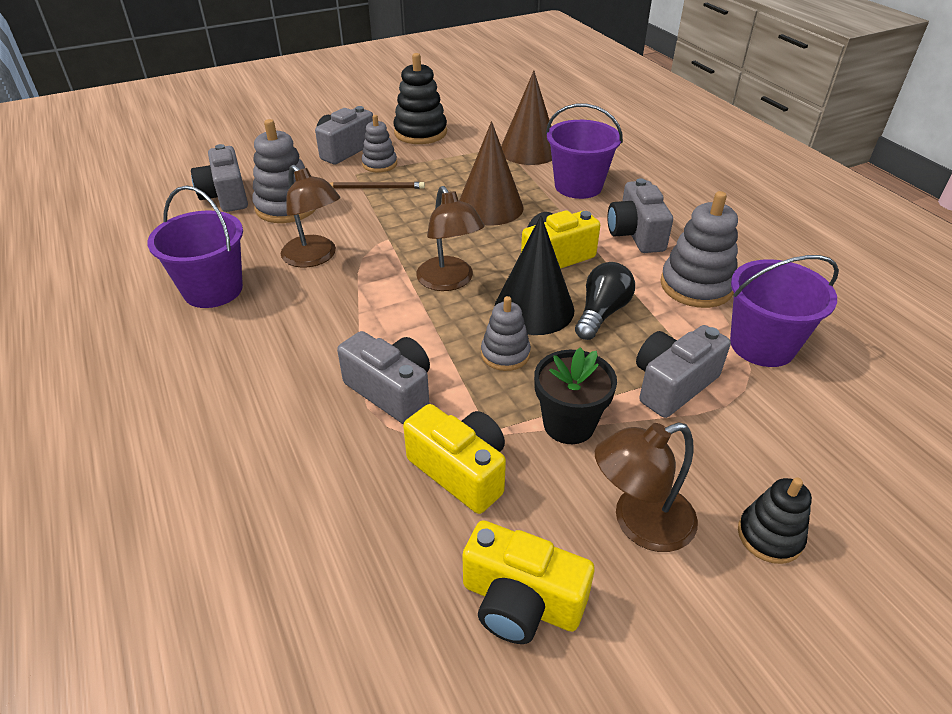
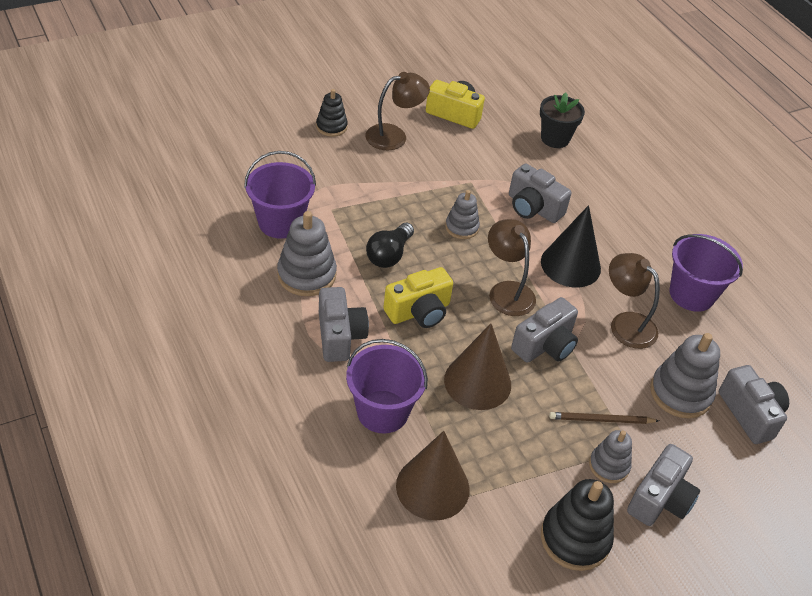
camera: 175 degrees right, 5 degrees up
yellow camera [403,404,506,514] -> none
black cone [495,215,574,335] -> black cone moved to [541,205,601,288]
black flower pot [534,347,617,444] -> black flower pot moved to [540,93,585,148]
grey camera [636,325,731,418] -> grey camera moved to [511,297,578,363]

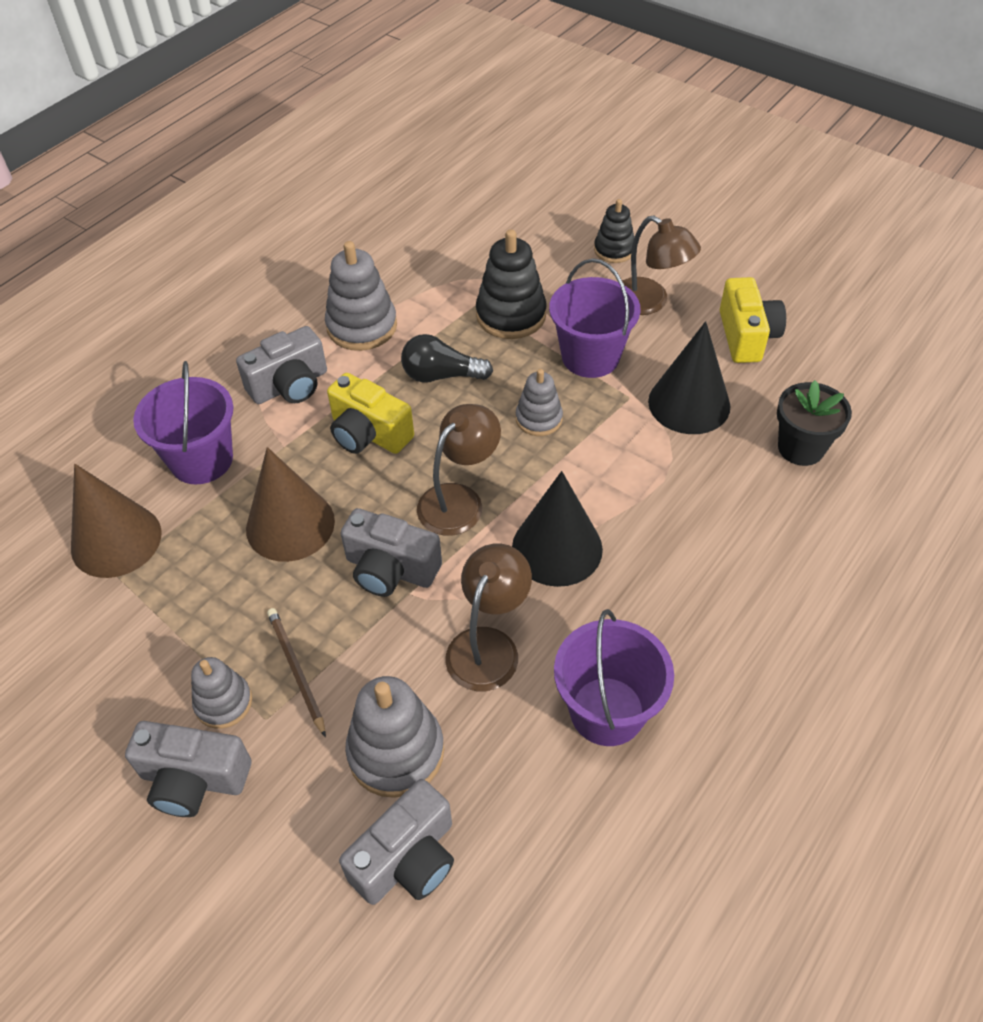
camera: 70 degrees right, 5 degrees up
purple bucket [244,151,316,238] -> purple bucket moved to [549,258,640,378]
grey camera [509,164,572,223] -> none
black stacking toy [541,479,614,571] -> black stacking toy moved to [476,229,547,339]
none -> black cone [648,321,730,434]

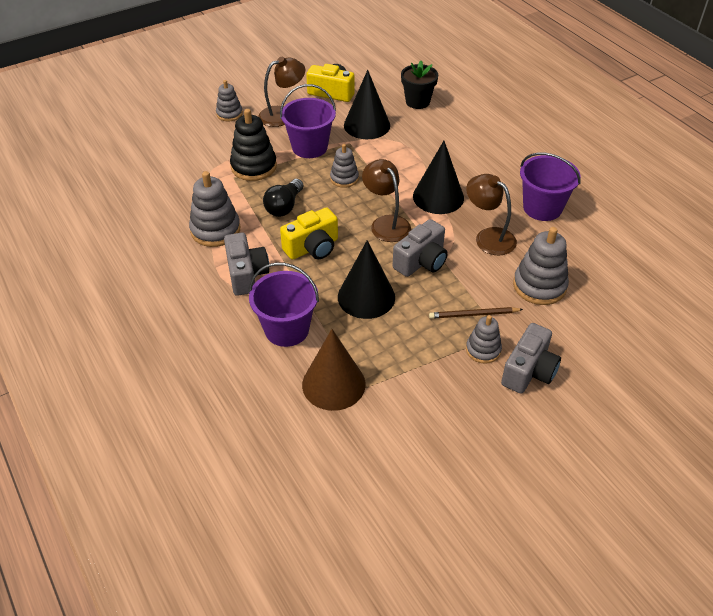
camera: 70 degrees left, 5 degrees down
brown cone [246,447,335,562] -> black cone [338,240,395,319]
grey camera [339,779,454,905] -> none
black stacking toy [594,199,634,263] -> grey stacking toy [216,80,243,121]

